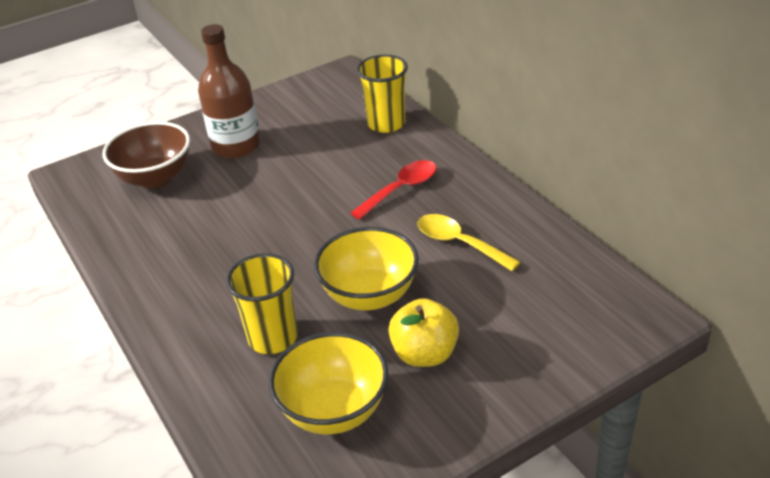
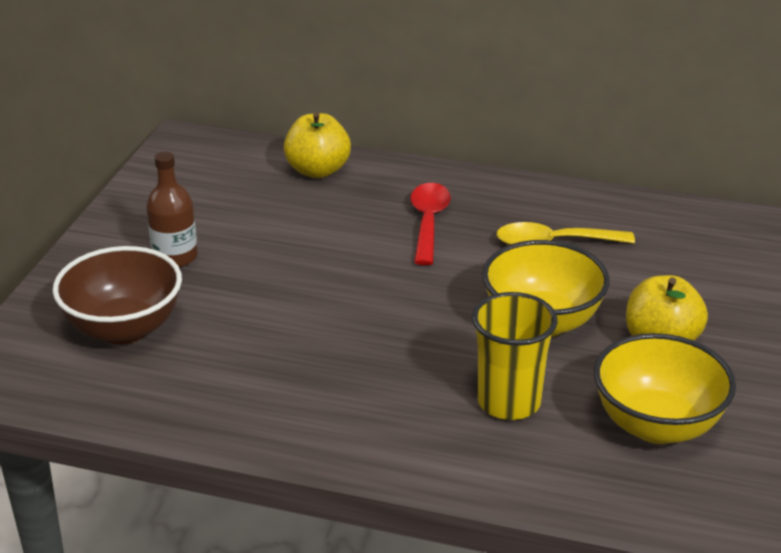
camera: 45 degrees left, 5 degrees down
brown bottle [198,24,261,158] -> brown bottle [146,152,198,267], size x0.64
yellow cup [357,54,408,133] -> yellow apple [284,112,351,178]

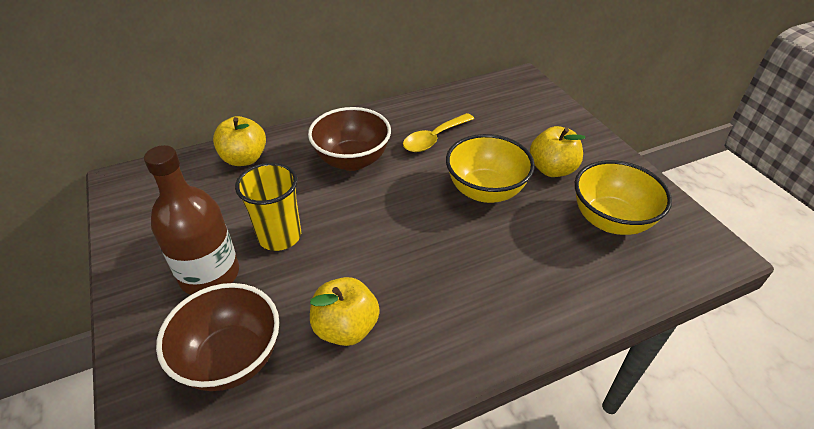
camera: 40 degrees left, 10 degrees up
brown bottle [146,152,198,267] -> brown bottle [144,145,239,295], size x1.57
red spoon [410,183,451,265] -> brown bowl [308,107,391,171]
yellow cup [472,292,558,420] -> yellow cup moved to [235,162,301,251]
none -> yellow apple [310,277,380,346]

